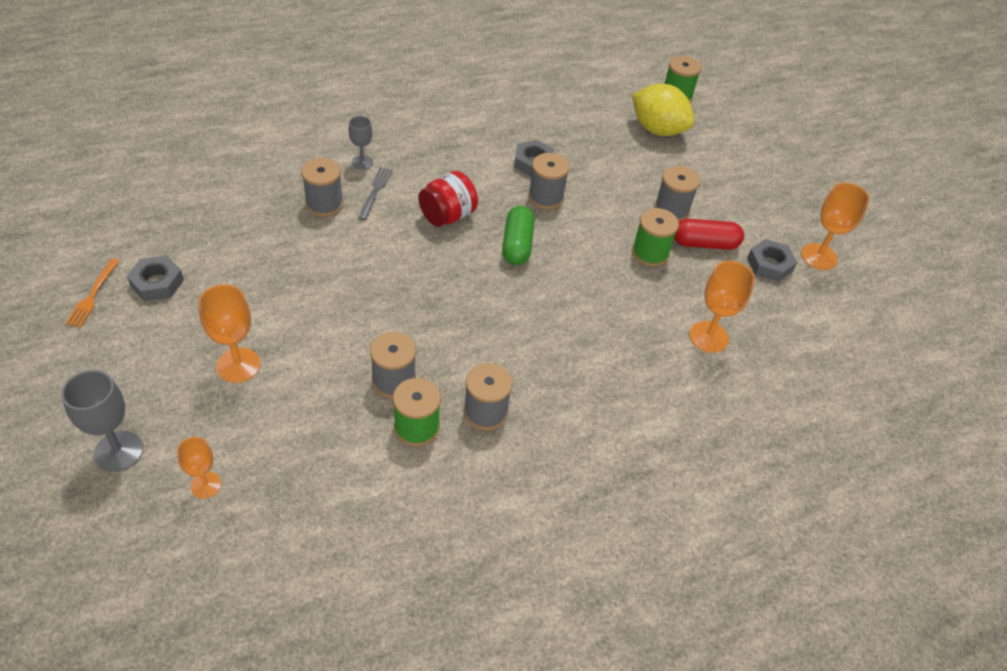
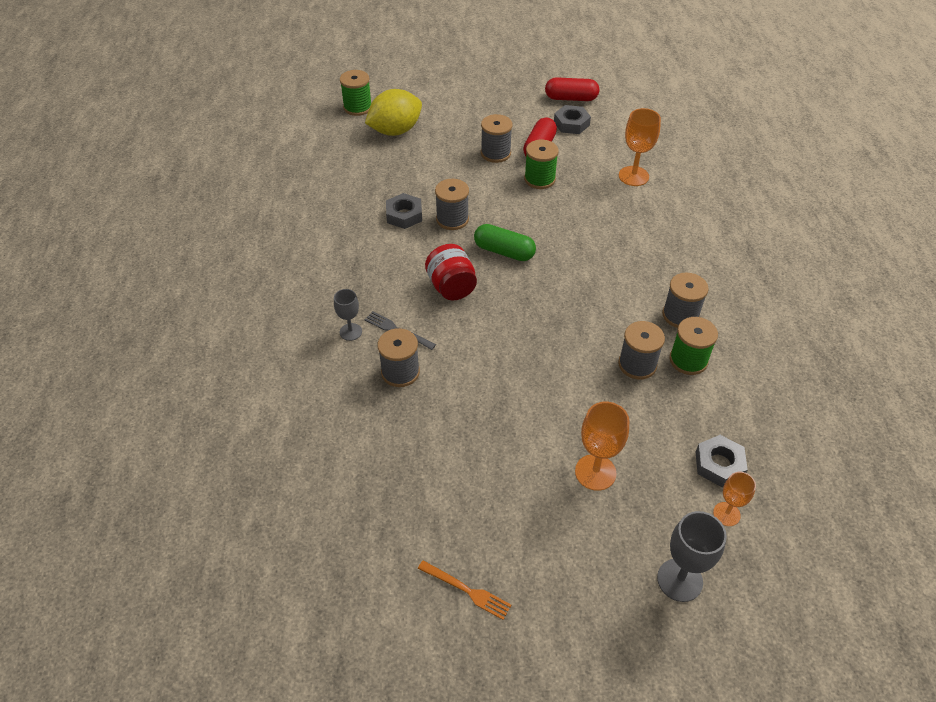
camera: 65 degrees left, 0 degrees up
grey nut [127,256,184,301] -> grey nut moved to [695,435,748,487]
orange goblet [801,183,870,270] -> red capsule [545,77,599,101]

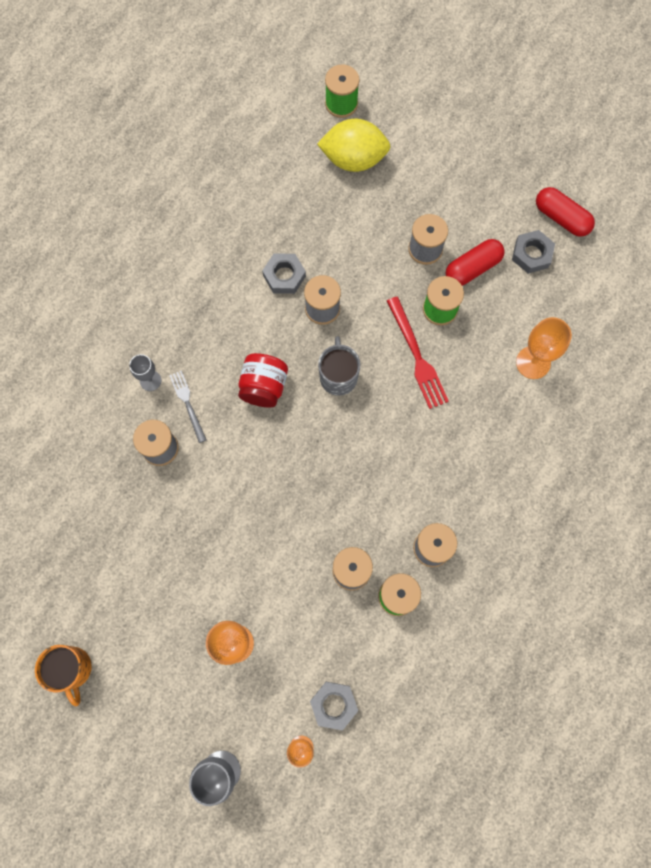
camera: 35 degrees right, 25 degrees up
orange fork [418,560,511,620] -> orange mug [35,645,92,706]
green capsule [474,224,536,261] -> grey mug [318,336,360,396]
none -> red fork [387,297,449,409]

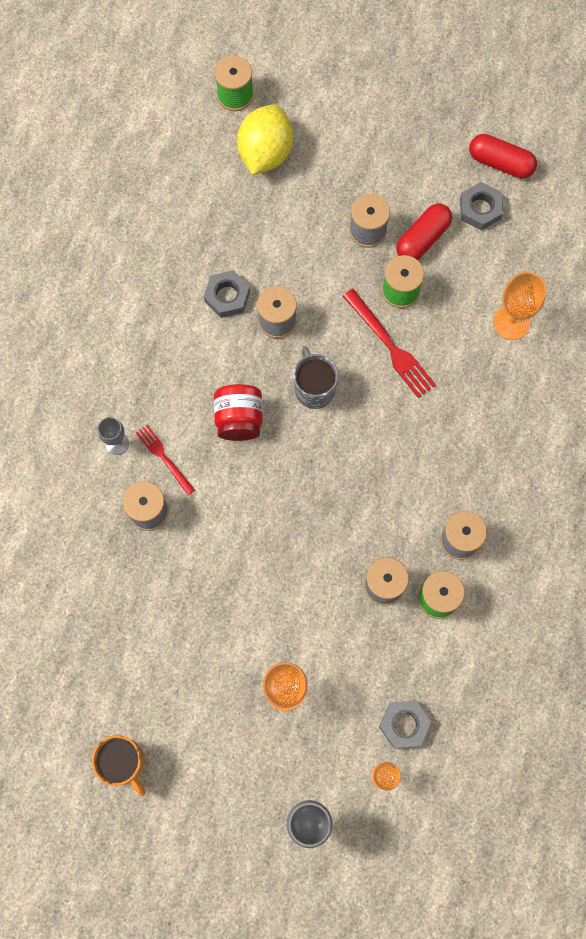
camera: 15 degrees left, 0 degrees up
grey fork [169,370,207,443] -> red fork [136,425,195,495]
yellow lemon [317,119,391,172] -> yellow lemon turned 60 degrees counterclockwise [237,104,293,175]

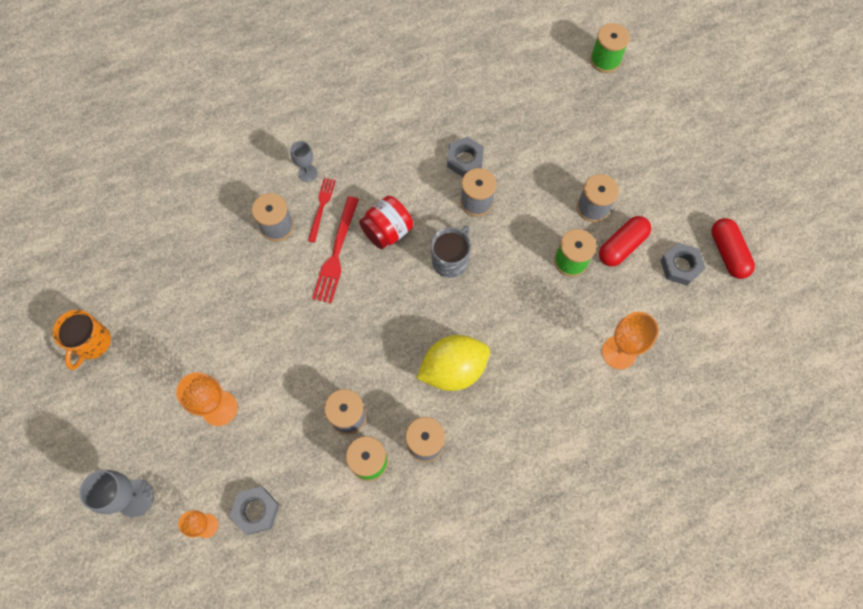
camera: 50 degrees right, 5 degrees down
yellow lemon [237,104,293,175] -> yellow lemon moved to [417,335,490,391]
red fork [343,289,436,398] -> red fork moved to [312,196,359,303]
red capsule [396,203,452,260] -> red capsule turned 45 degrees counterclockwise [599,216,651,267]

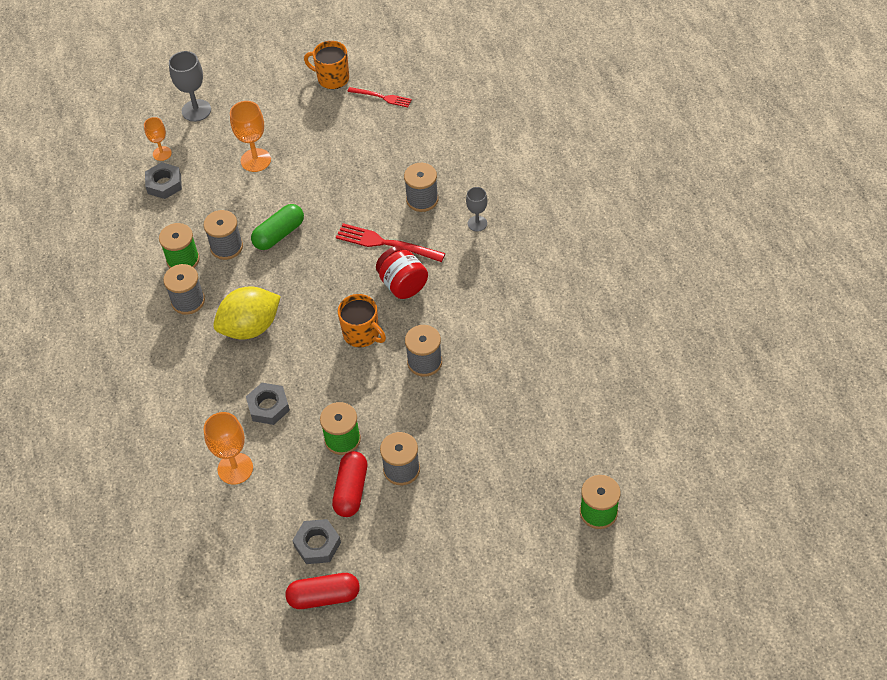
camera: 100 degrees right, 15 degrees down
red fork [308,178,336,243] -> red fork moved to [347,87,412,107]
yellow lemon [417,335,490,391] -> yellow lemon turned 75 degrees clockwise [213,287,281,339]
grey mug [431,225,471,278] -> orange mug [338,294,386,347]
grey nut [447,136,484,177] -> grey nut moved to [246,383,290,425]
red capsule [599,216,651,267] -> red capsule turned 45 degrees clockwise [332,451,367,517]
none -> green capsule [251,204,304,250]

